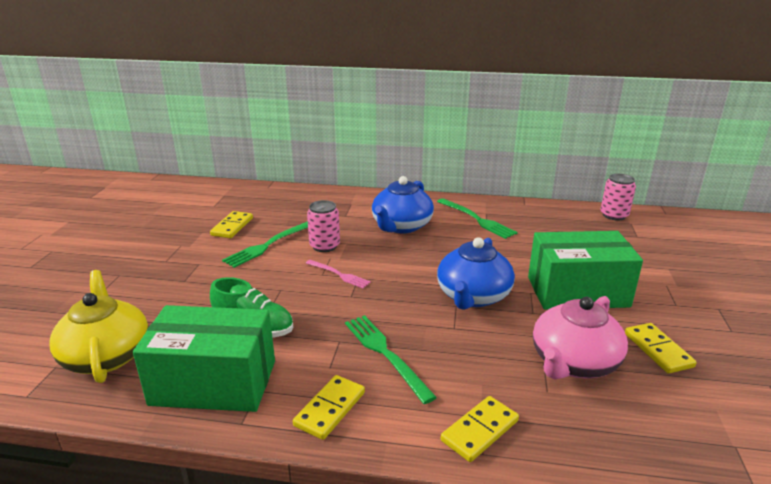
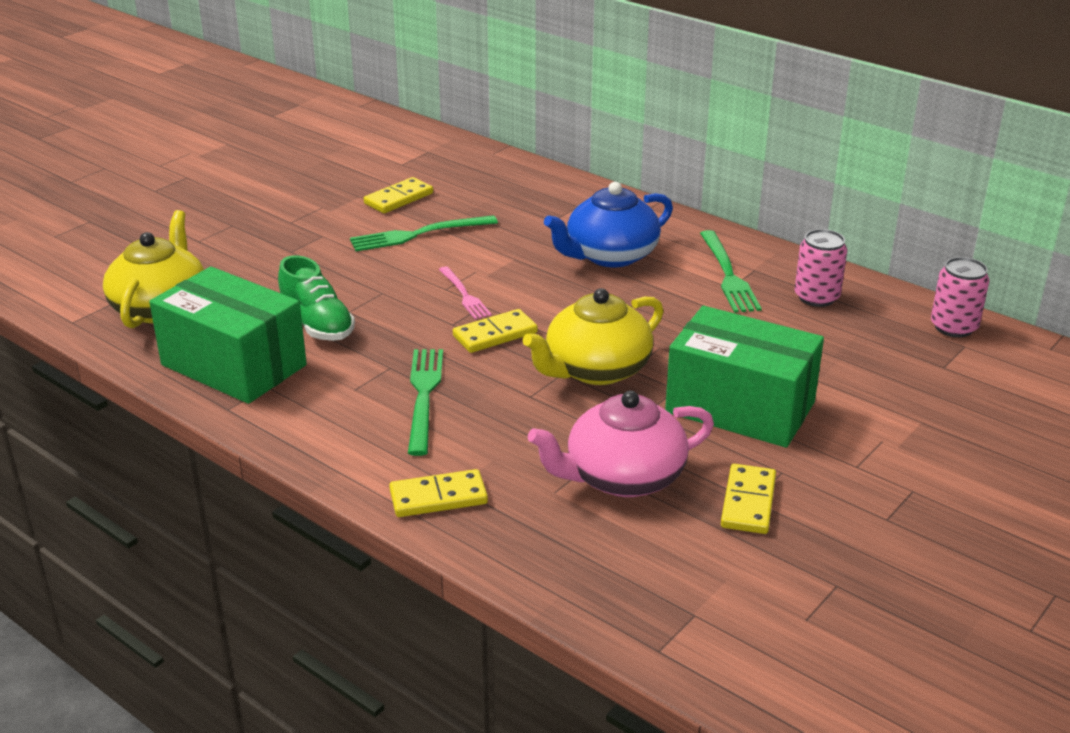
camera: 30 degrees right, 5 degrees up
yellow domino [293,375,365,440] -> yellow domino moved to [453,309,538,353]
pink can [307,200,340,252] -> pink can moved to [794,229,847,307]
blue teapot [437,237,515,310] -> yellow teapot [523,288,664,385]

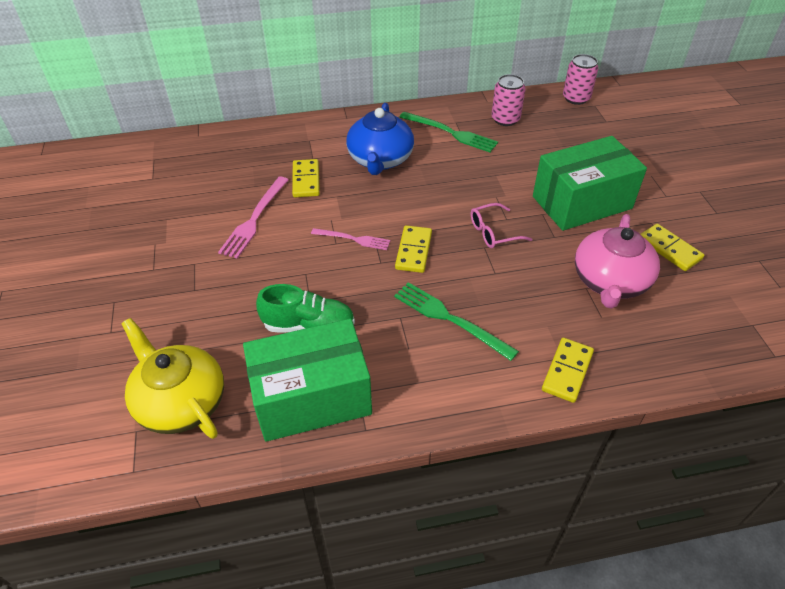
camera: 50 degrees left, 15 degrees up
green fork [350,215,498,251] -> pink fork [218,177,288,259]
yellow domino [364,177,433,213] -> yellow domino moved to [292,159,320,197]
yellow teapot [523,288,664,385] -> pink glasses [471,203,532,248]

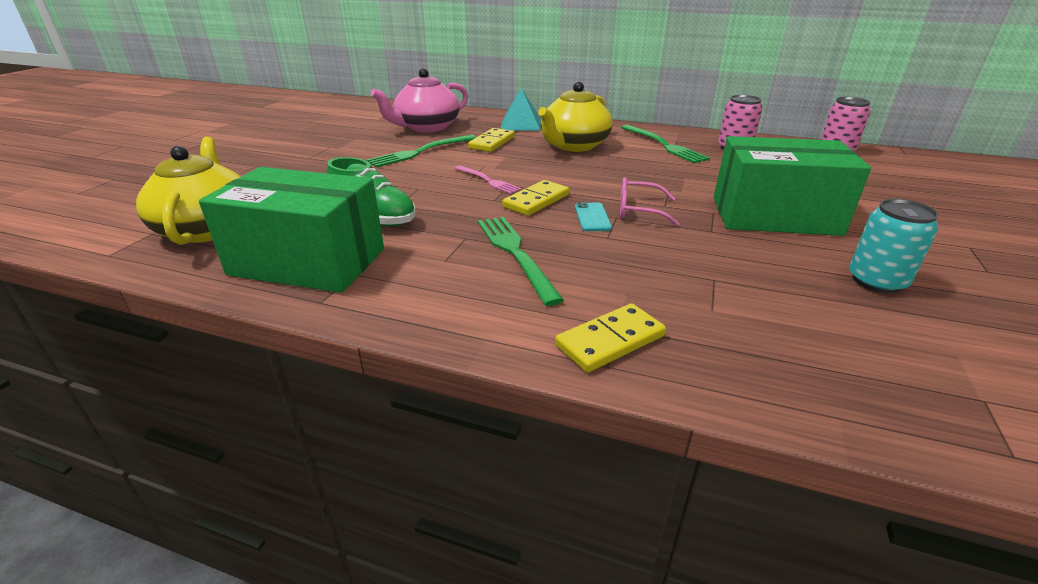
camera: 30 degrees right, 15 degrees down
pink fork [218,177,288,259] -> green fork [366,135,476,167]
blue teapot [346,103,414,175] -> yellow teapot [538,82,613,152]
pink teapot [575,214,660,309] -> pink teapot moved to [371,68,469,133]
yellow domino [641,224,704,271] -> turquoise can [849,199,939,294]
none -> turquoise pyramid [500,88,541,131]
none -> turquoise phone [575,202,612,231]

